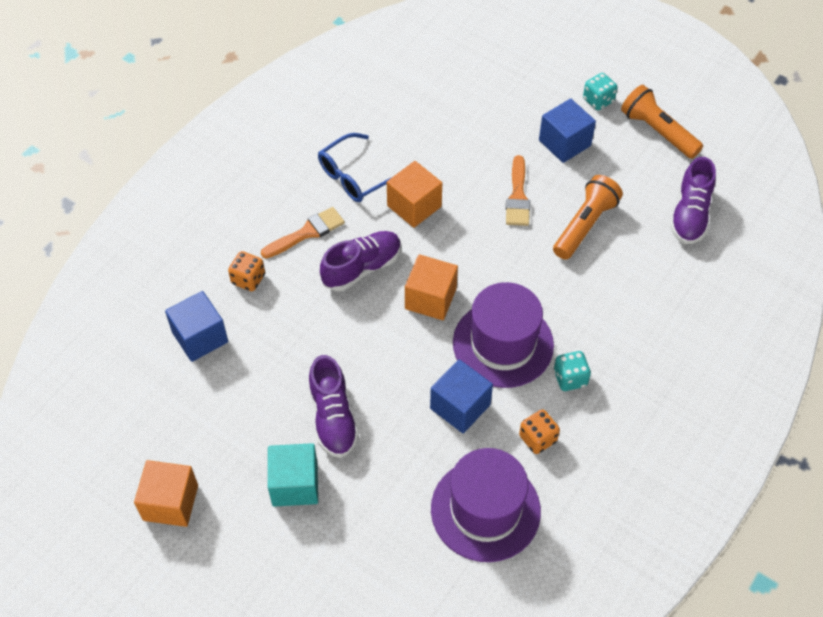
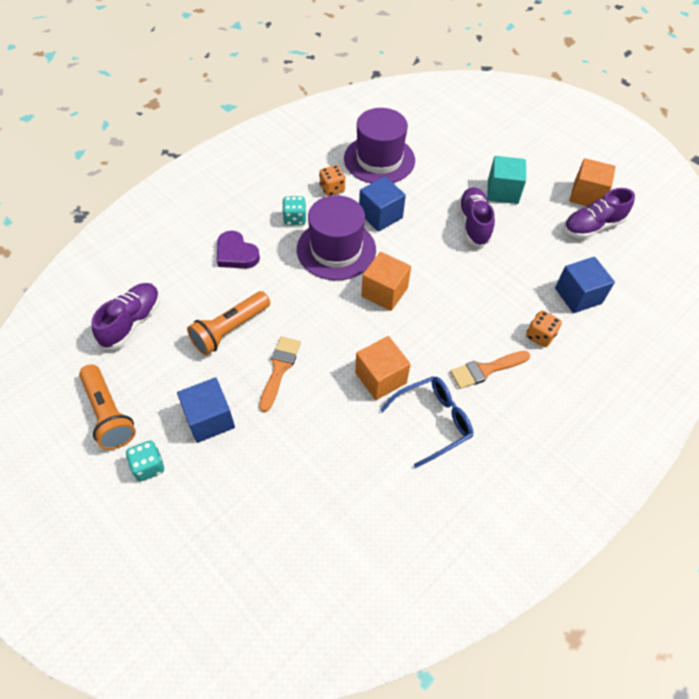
camera: 170 degrees left, 0 degrees up
purple shoe [320,231,401,291] -> purple shoe moved to [563,188,635,239]
none -> purple heart [217,231,260,268]

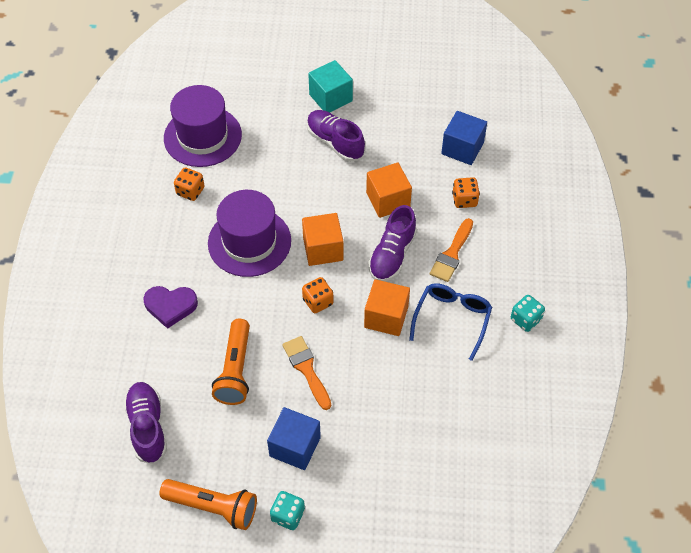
camera: 40 degrees left, 0 degrees up
turquoise dice [282,196,306,226] -> turquoise dice moved to [511,295,545,332]
blue cube [359,177,406,232] -> none
purple shoe [563,188,635,239] -> purple shoe moved to [368,205,417,282]
orange cube [570,158,616,206] -> orange cube moved to [366,162,412,218]
none -> orange dice [302,277,333,313]

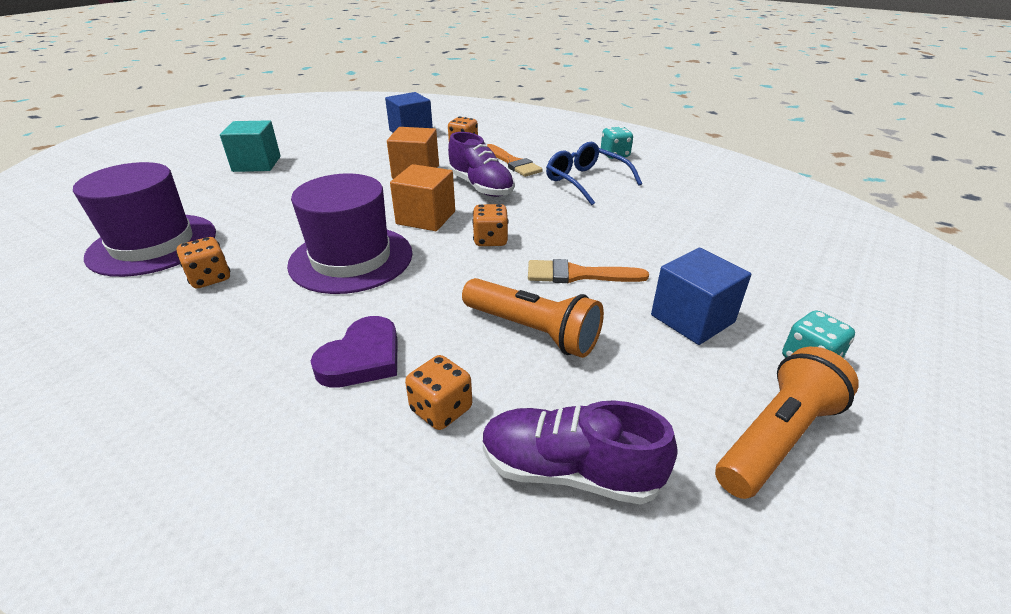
camera: 60 degrees left, 20 degrees down
purple shoe [307,110,365,162] -> none
orange cube [364,279,410,336] -> none
none -> orange dice [405,355,472,430]

